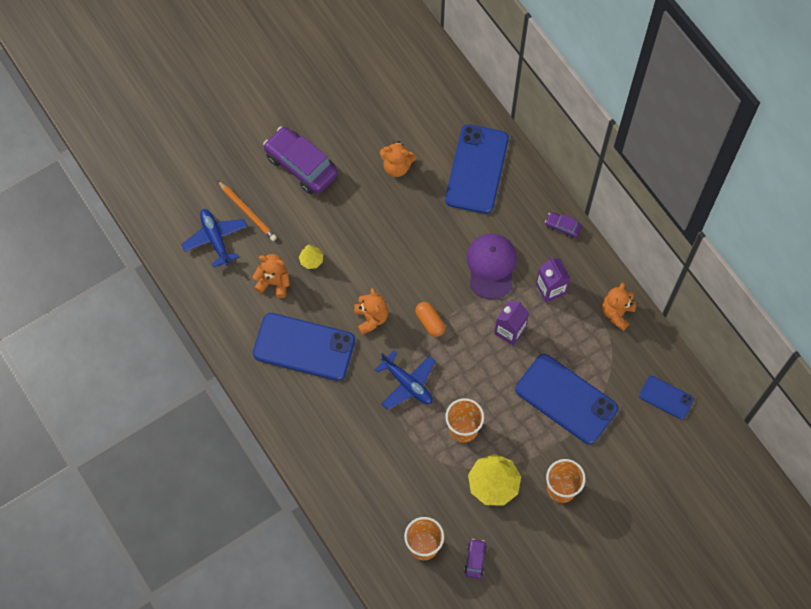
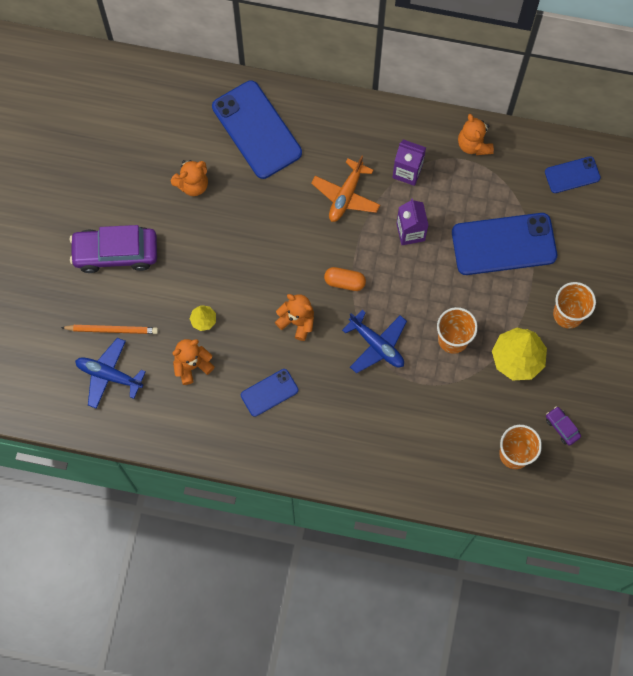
camera: 45 degrees left, 5 degrees up
blue phone [253,313,355,381] -> blue phone [241,369,298,417], size x0.52
blue plane [374,350,436,410] -> blue plane turned 45 degrees clockwise [342,310,407,374]
purple cap [466,234,517,300] -> orange plane [311,155,380,222]
purple car [545,212,582,239] -> none

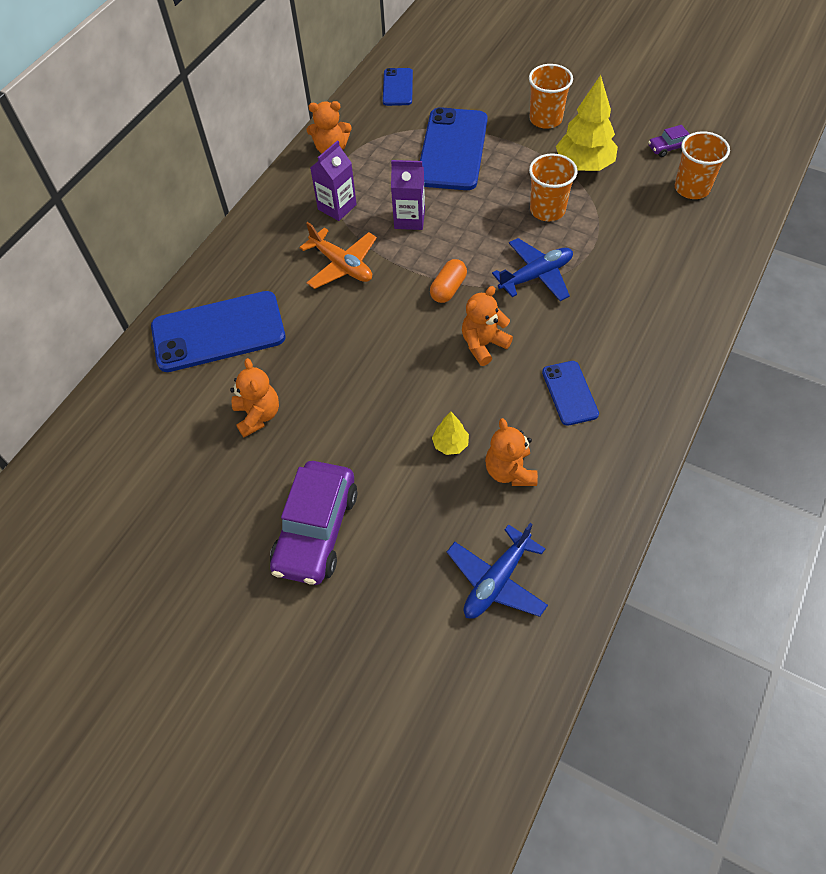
camera: 70 degrees left, 15 degrees down
orange pencil [61,325,158,334] -> none

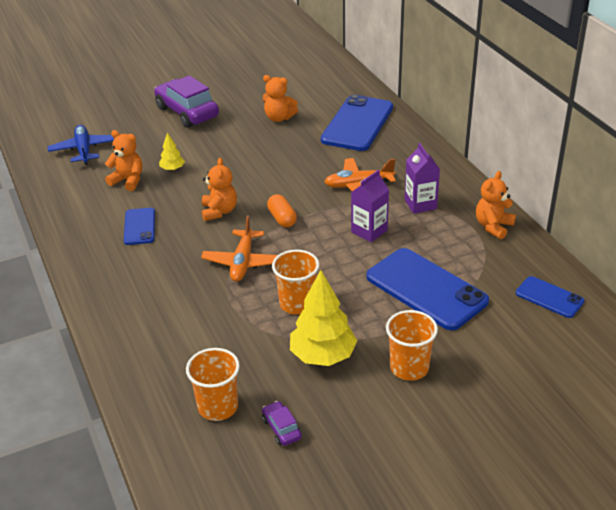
camera: 125 degrees right, 20 degrees down
blue plane [492,238,573,301] -> orange plane [201,216,278,282]
blue phone [542,361,599,426] -> blue phone turned 60 degrees clockwise [124,208,155,245]
purple car [648,125,689,157] -> purple car turned 45 degrees counterclockwise [262,401,302,446]

